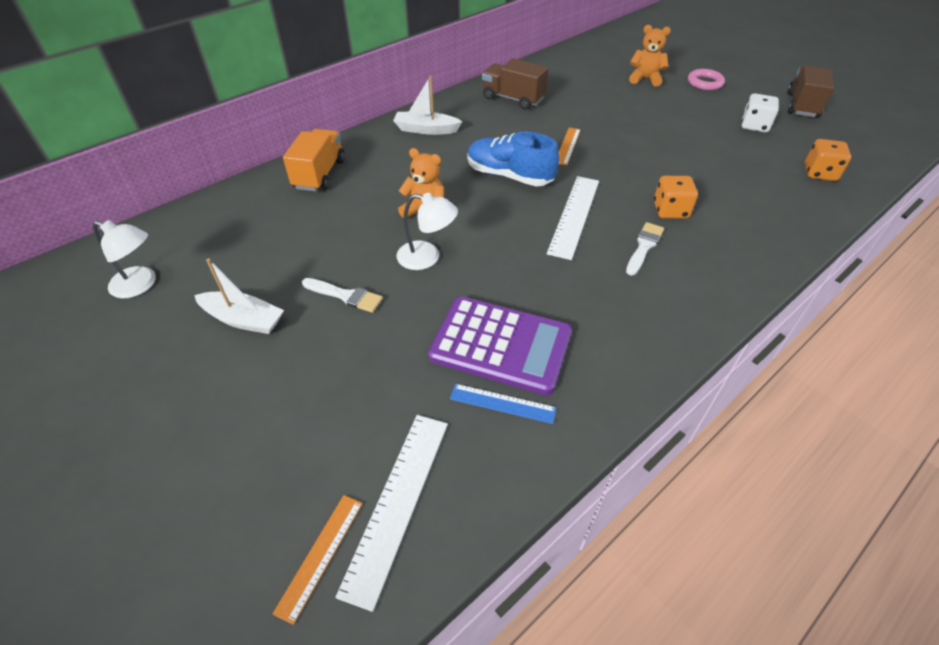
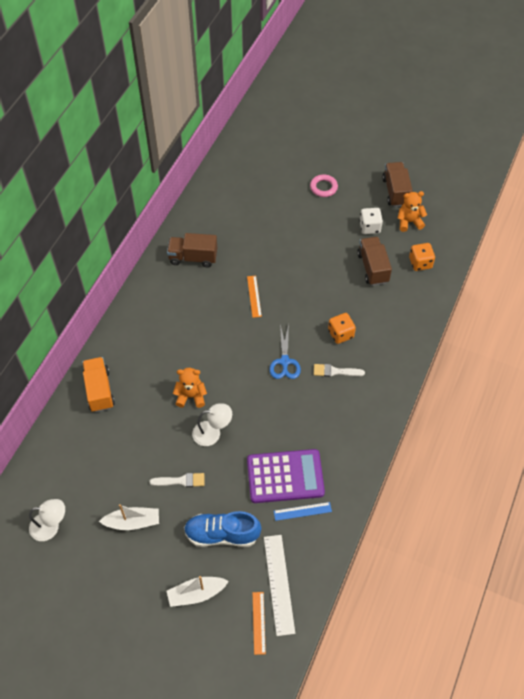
camera: 25 degrees left, 10 degrees up
white boat [393,76,463,135] -> white boat moved to [166,576,229,607]
blue shoe [468,132,559,186] -> blue shoe moved to [184,511,261,547]
white ruler [547,176,599,260] -> blue scissors [269,324,301,379]
white brush [626,222,664,276] -> white brush turned 90 degrees counterclockwise [314,364,365,377]
orange teddy bear [629,25,671,87] -> orange teddy bear moved to [397,191,427,232]
none -> brown truck [357,237,392,286]

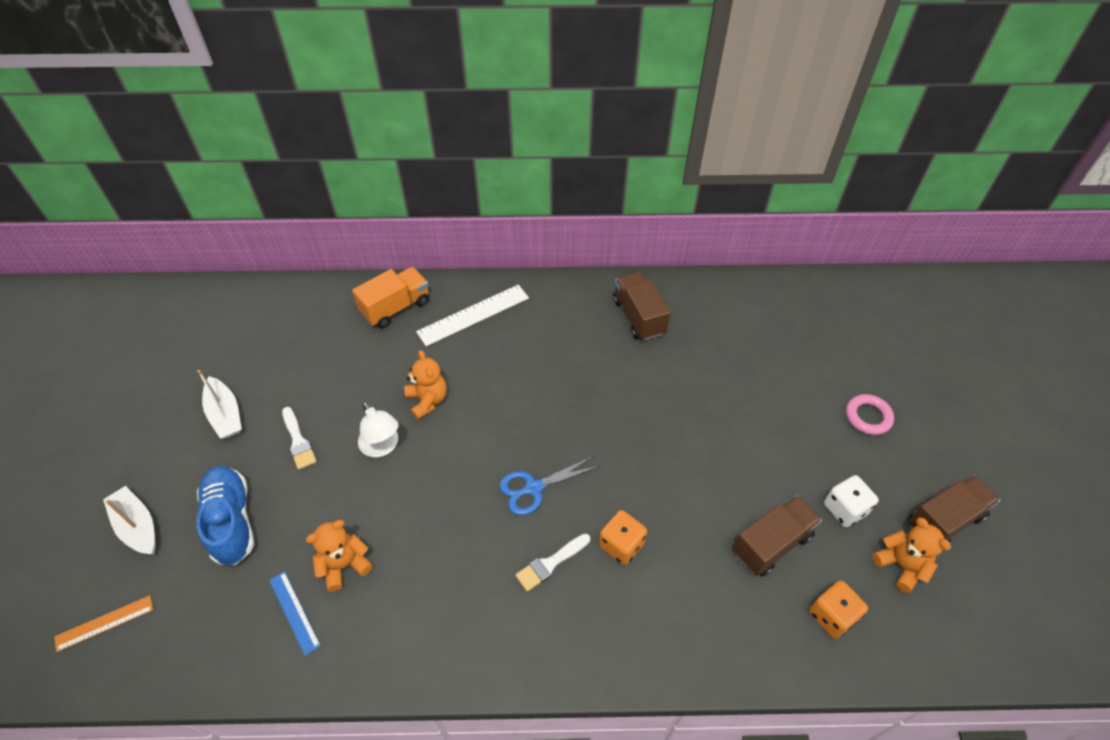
camera: 65 degrees right, 5 degrees down
white lamp [29,499,65,541] -> none
orange ruler [247,276,262,318] -> none
purple calculator [247,449,325,503] -> orange teddy bear [306,520,373,591]
white ruler [264,535,295,636] -> white ruler moved to [416,285,529,346]
white brush [314,364,365,377] -> white brush turned 105 degrees counterclockwise [515,534,590,592]

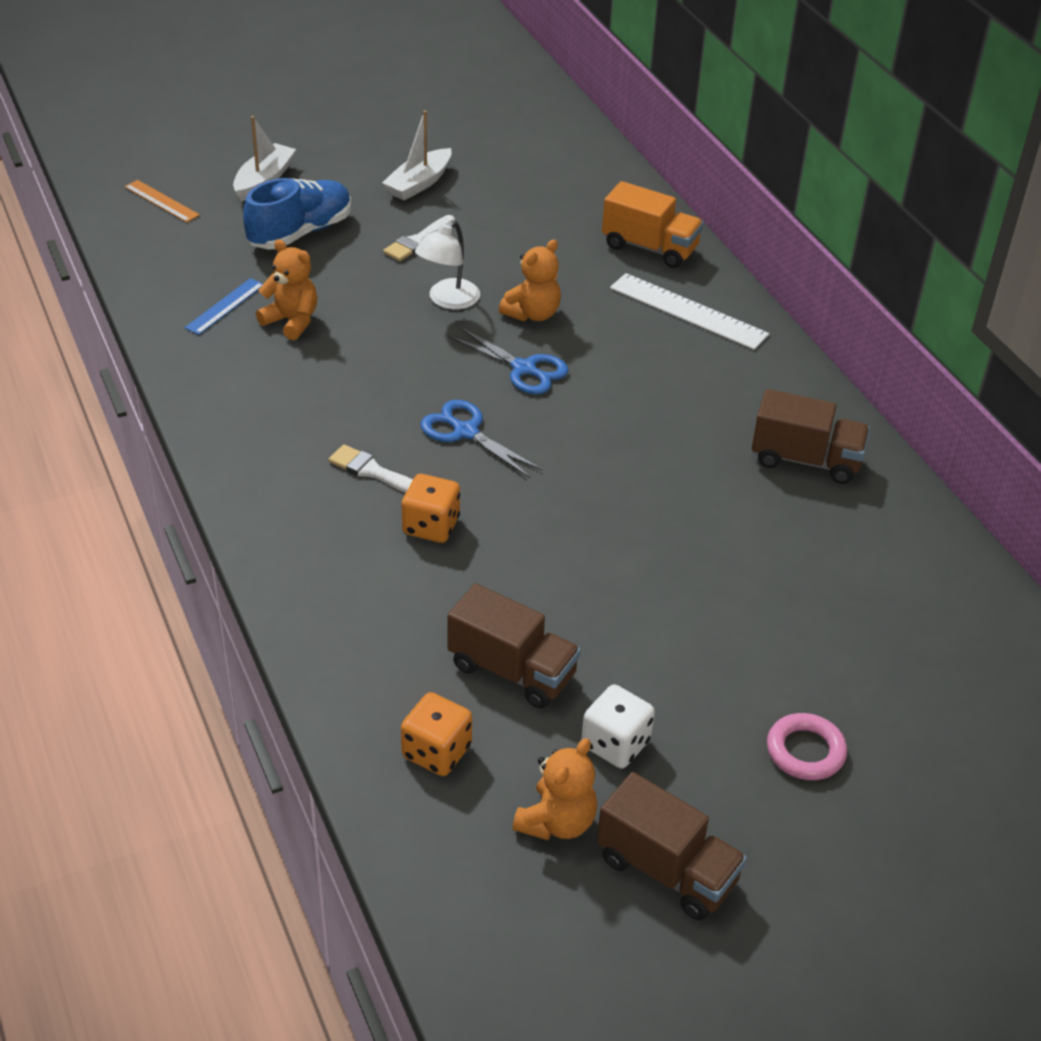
camera: 65 degrees right, 10 degrees down
brown truck [613,272,670,341] -> brown truck turned 60 degrees clockwise [752,389,870,484]
none -> blue scissors [449,327,569,394]

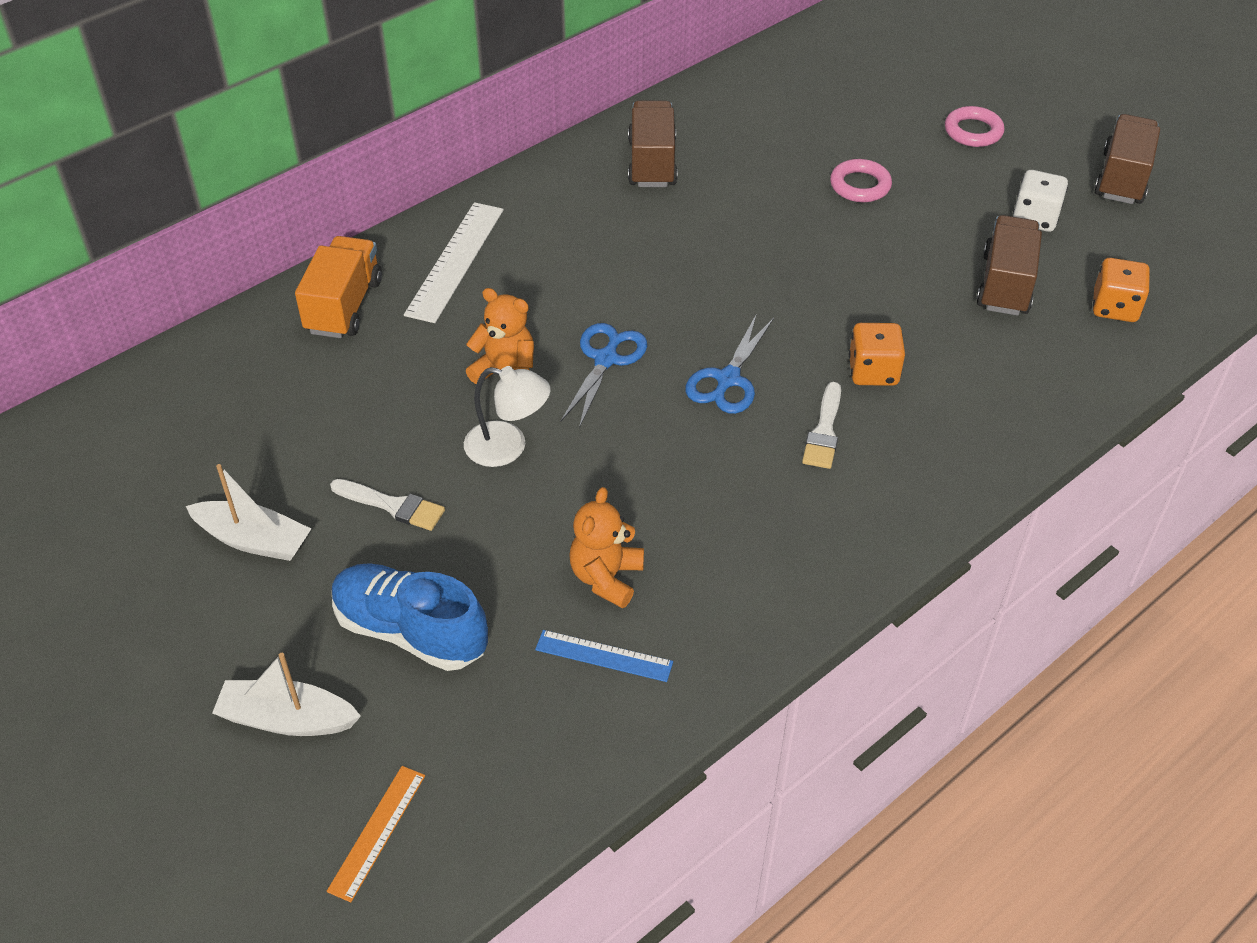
camera: 105 degrees left, 5 degrees up
orange teddy bear [512,738,597,840] -> none
none -> pink ring [830,159,892,202]

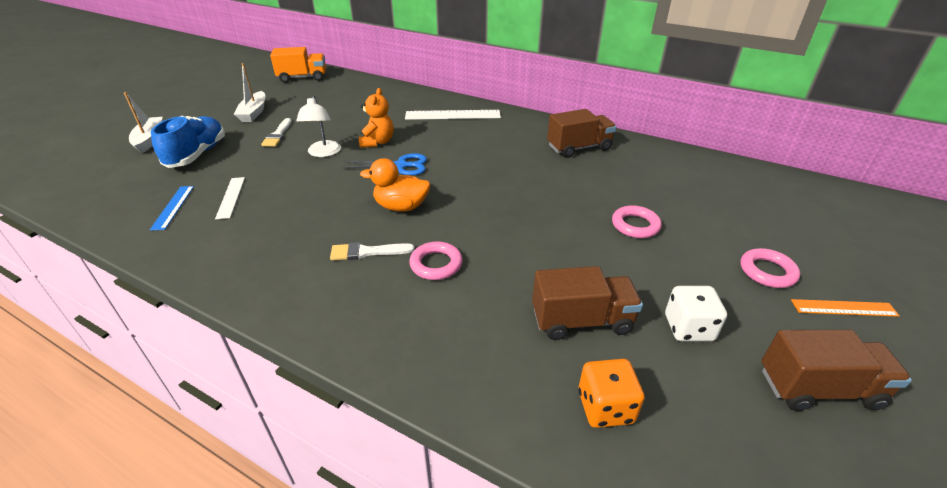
camera: 70 degrees right, 10 degrees down
orange truck [295,236,382,338] -> orange truck moved to [270,47,326,83]
orange ruler [327,766,425,902] -> orange ruler moved to [791,299,900,317]
orange teddy bear [569,487,644,608] -> white ruler [215,177,245,219]
blue scissors [686,314,774,414] -> orange duck [360,158,430,212]
orange dice [849,323,905,386] -> pink ring [409,241,463,280]

